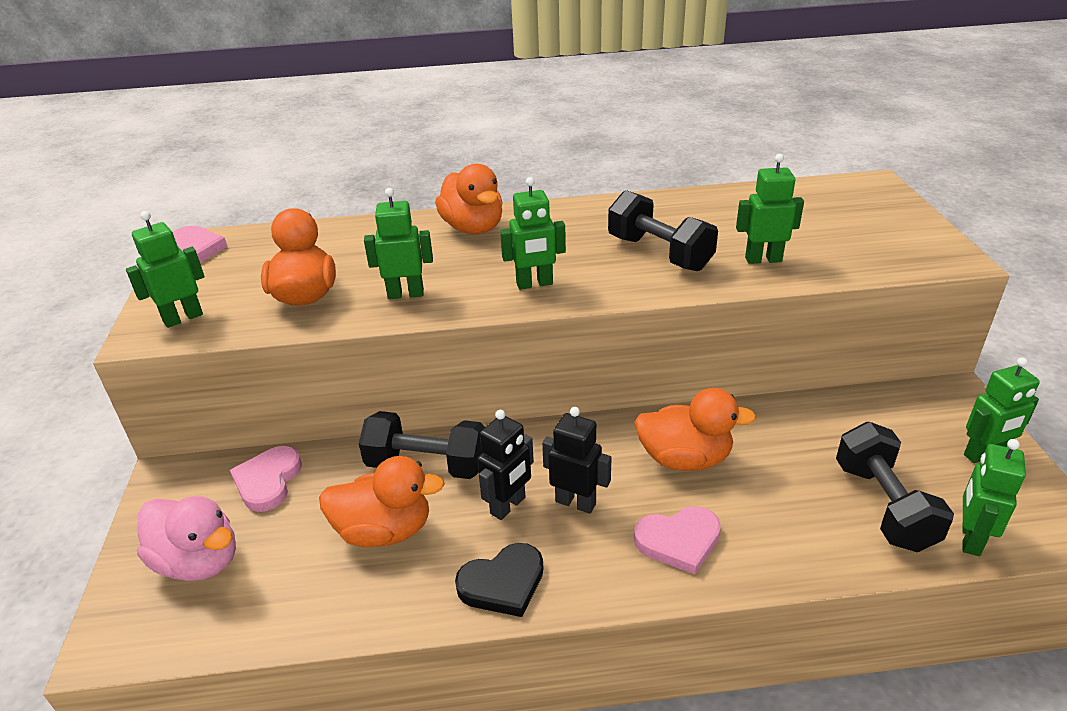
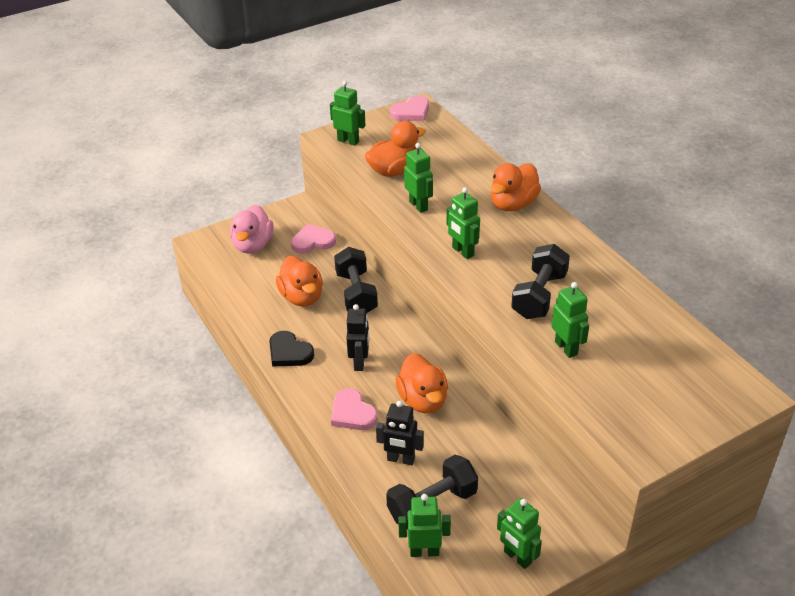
camera: 65 degrees right, 5 degrees up
black robot [477,410,534,520] -> black robot moved to [376,401,424,465]

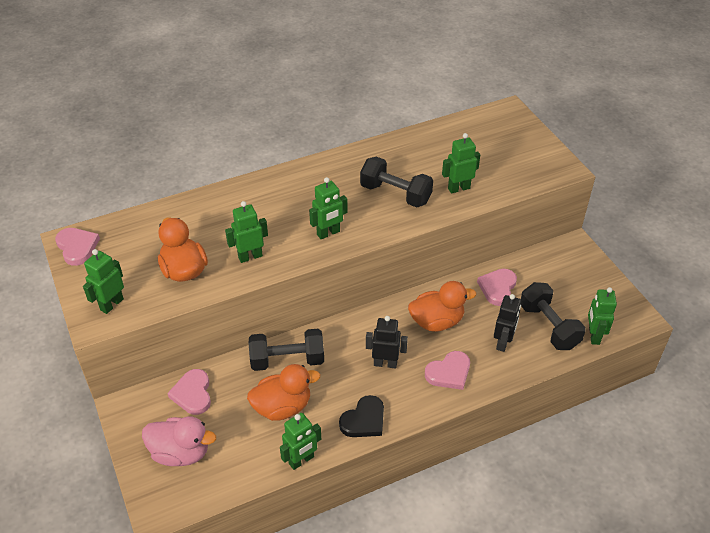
camera: 85 degrees left, 5 degrees up
orange duck [491,163,541,211] -> none
green robot [497,498,542,569] -> green robot moved to [280,413,321,470]
none -> pink heart [477,269,517,306]

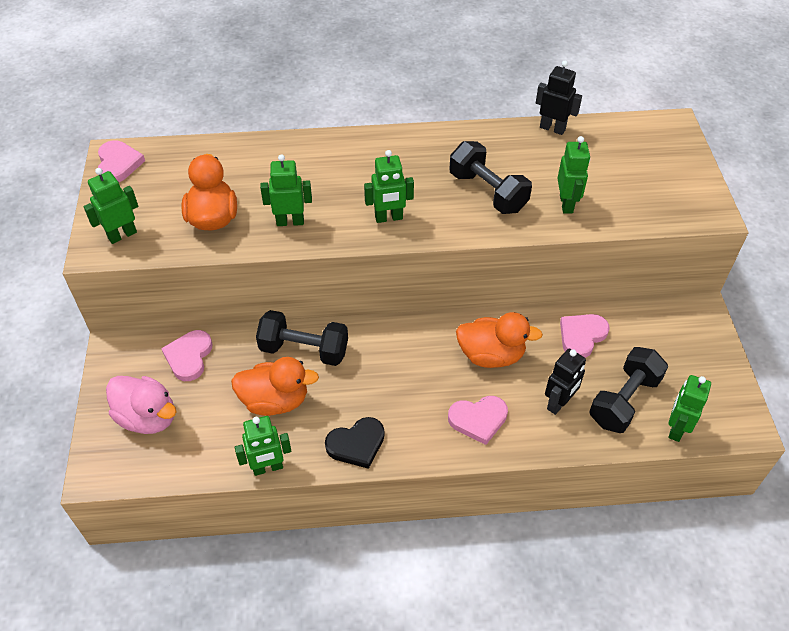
camera: 20 degrees right, 5 degrees up
black robot [366,316,408,369] -> black robot moved to [536,61,582,135]
green robot [442,133,480,194] -> green robot turned 90 degrees clockwise [557,136,590,213]
black dumbbell [521,282,586,350] -> black dumbbell turned 45 degrees clockwise [589,347,668,433]

